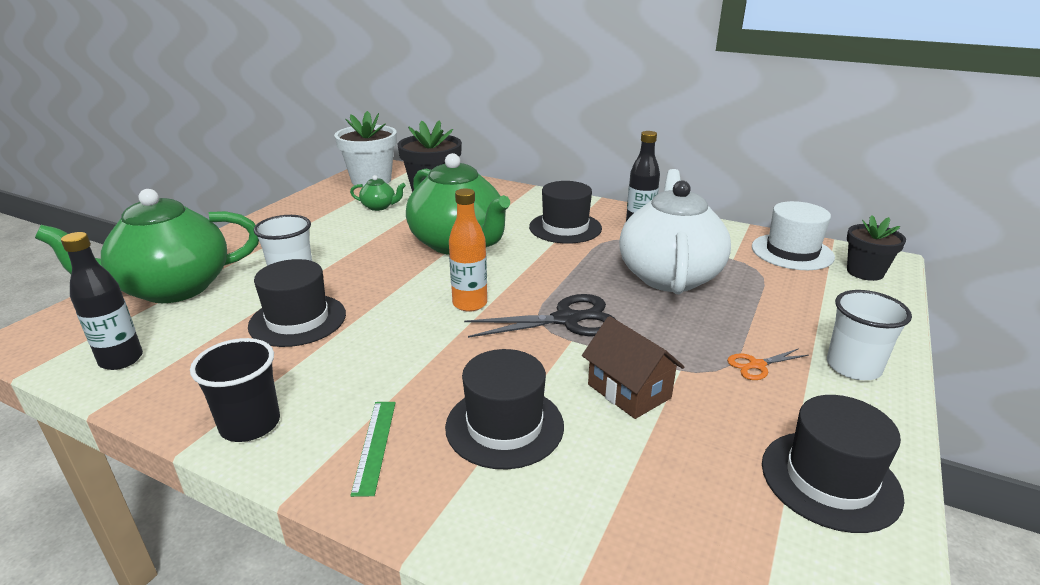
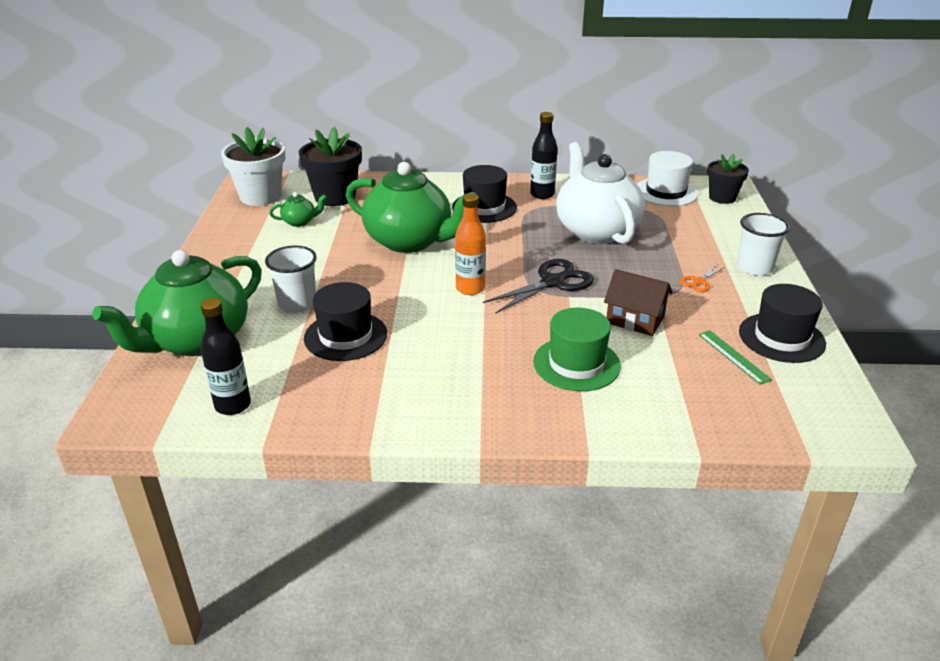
camera: 25 degrees left, 5 degrees up
black cup [190,338,280,442] -> none
green ruler [350,402,396,497] -> green ruler moved to [698,330,772,385]
black hat [445,349,564,469] -> green hat [533,308,621,391]

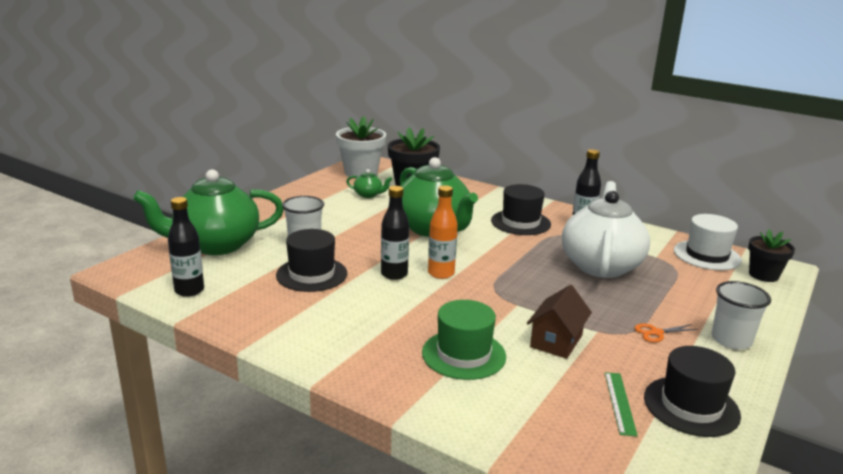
camera: 30 degrees right, 10 degrees down
black scissors [483,259,594,313] -> none
brown house [604,269,672,336] -> brown house turned 60 degrees clockwise [527,285,592,359]
none -> black bottle [381,186,409,280]

